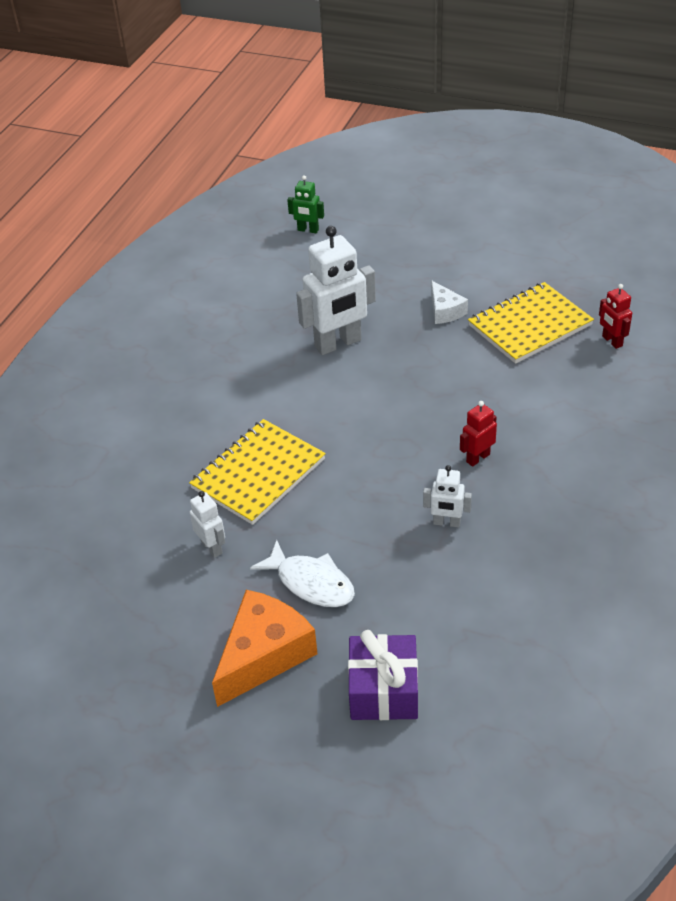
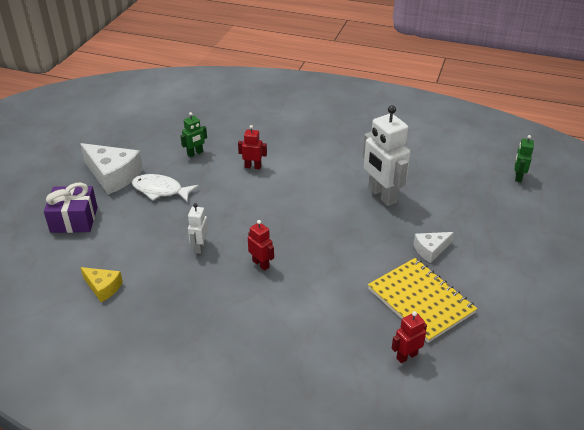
camera: 85 degrees right, 5 degrees down
yellow notebook [189,419,326,525] -> red robot [238,125,267,169]
white robot [190,491,225,558] -> green robot [180,112,207,157]
orange cheese [212,590,317,707] -> white cheese [80,143,143,195]
white fish [250,540,355,607] -> white fish turned 75 degrees clockwise [132,174,199,203]
none -> yellow cheese [80,267,123,302]

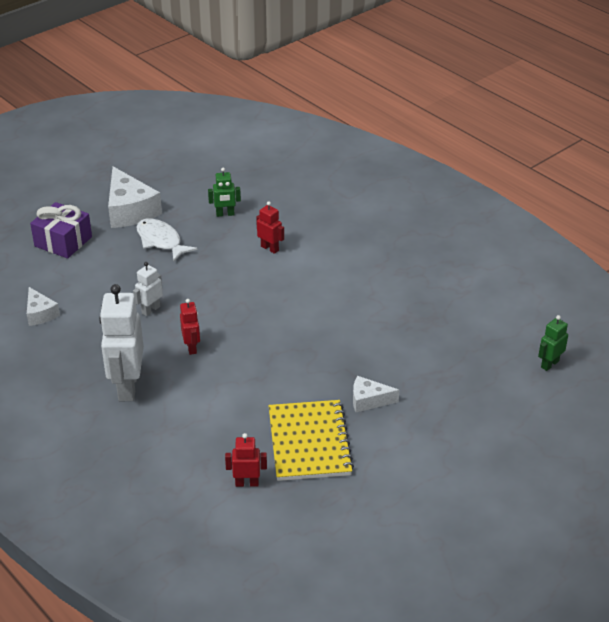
camera: 30 degrees right, 0 degrees up
yellow cheese [80,267,123,302] -> white cheese [27,287,60,326]
white robot [362,105,411,206] -> white robot moved to [99,284,144,401]

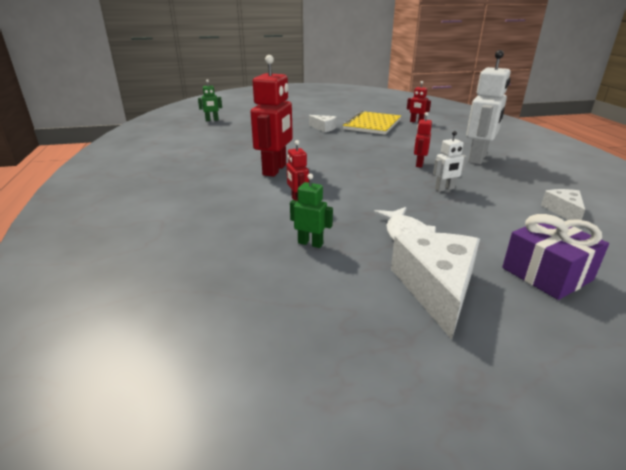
camera: 150 degrees left, 10 degrees down
none -> red robot [251,55,293,177]

